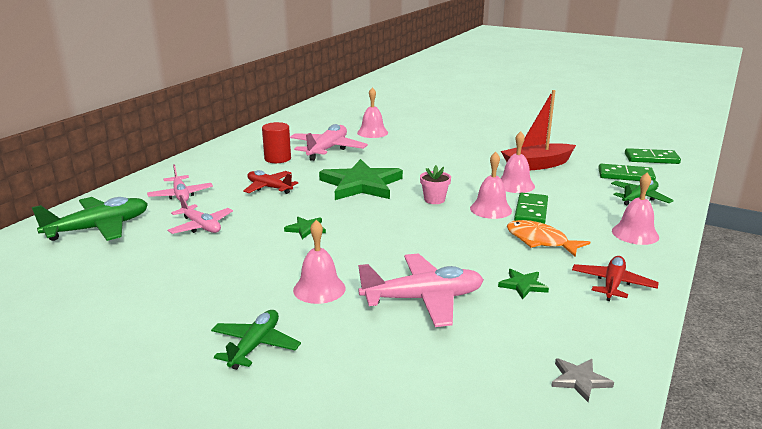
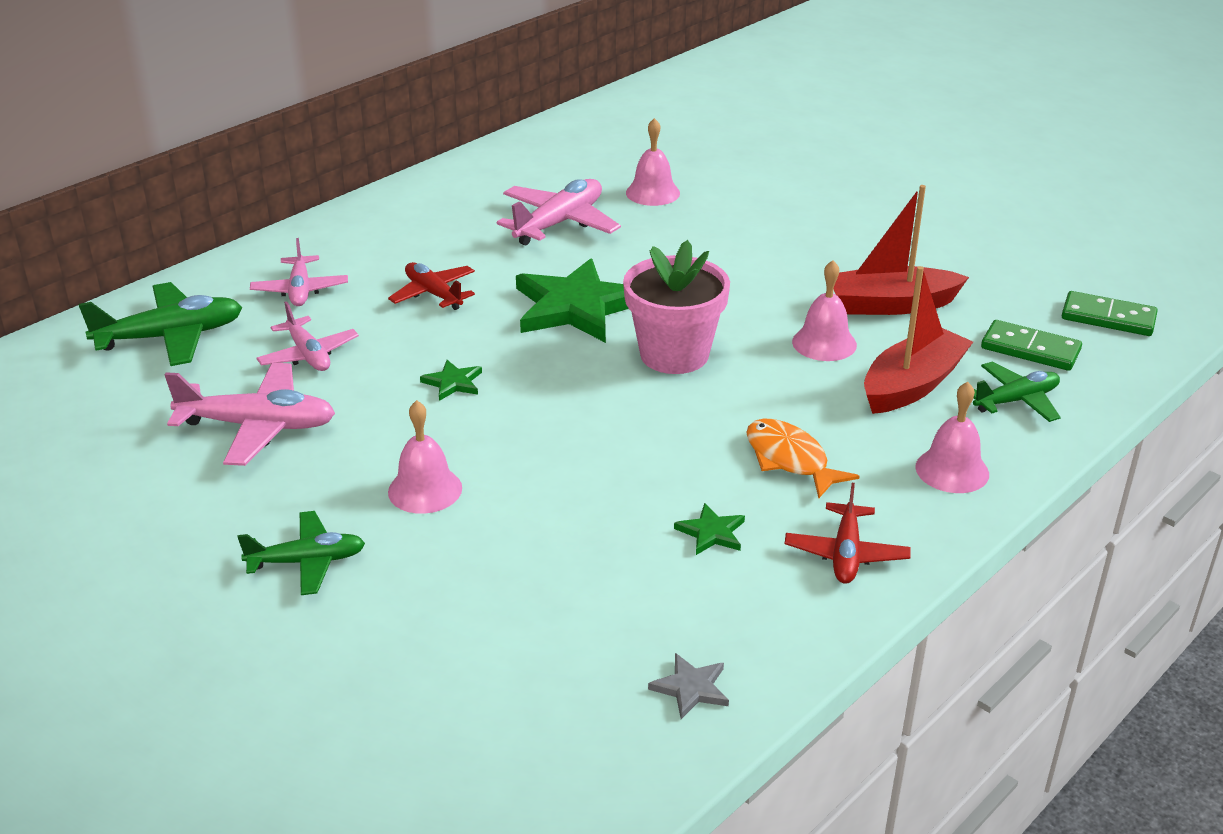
camera: 15 degrees right, 10 degrees up
green plane [211,310,301,370] -> green plane turned 45 degrees clockwise [238,511,365,595]
red cylinder [262,122,291,163] -> none
pink plane [358,253,484,327] -> pink plane moved to [165,363,335,466]
pink flower pot [420,165,451,204] -> pink flower pot [623,240,730,374], size x2.08
pink bell [470,152,512,219] -> none
green domino [514,193,548,224] -> none
red plane [572,256,659,301] -> red plane turned 150 degrees clockwise [785,483,911,584]
none -> red boat [864,266,973,414]

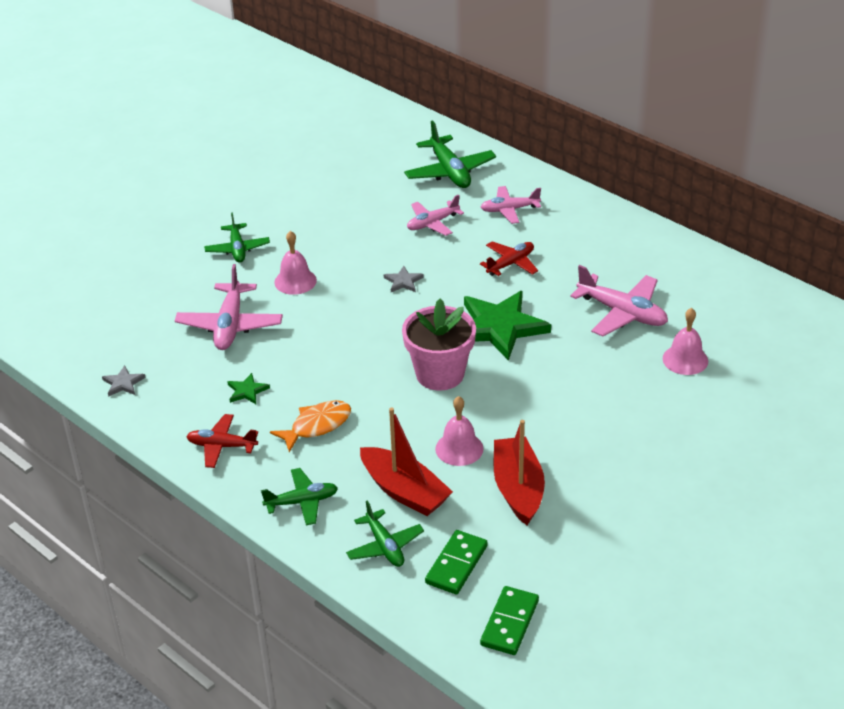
camera: 90 degrees right, 5 degrees up
pink plane [165,363,335,466] -> pink plane moved to [175,264,283,350]
green star [420,360,482,401] -> grey star [384,266,424,292]
pink bell [915,382,989,493] -> green plane [261,468,338,526]

